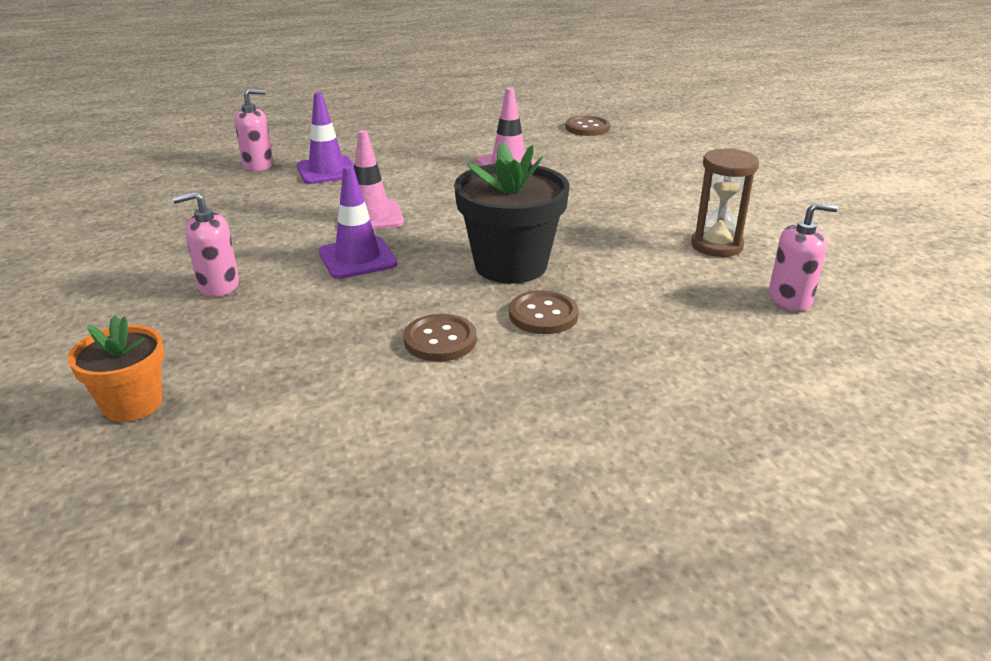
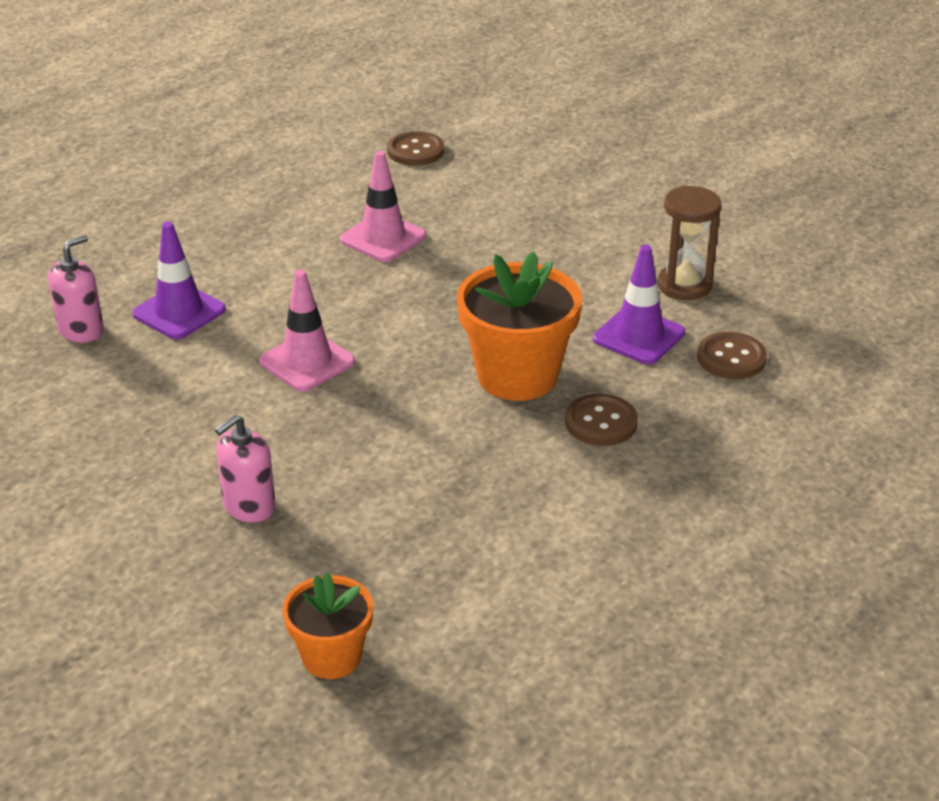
camera: 30 degrees left, 5 degrees up
purple traffic cone [319,165,397,279] -> purple traffic cone moved to [593,245,685,364]
brown button [404,314,476,361] -> brown button moved to [697,332,767,379]
black flower pot [454,142,569,283] -> orange flower pot [457,252,582,401]
pink soap dispenser [769,203,838,311] -> none

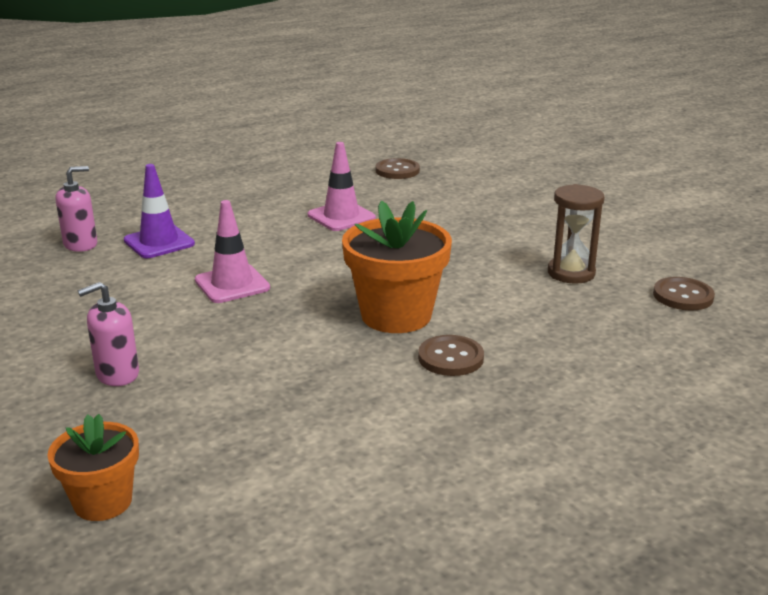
camera: 15 degrees right, 10 degrees down
purple traffic cone [593,245,685,364] -> none
brown button [697,332,767,379] -> brown button moved to [653,277,715,310]

